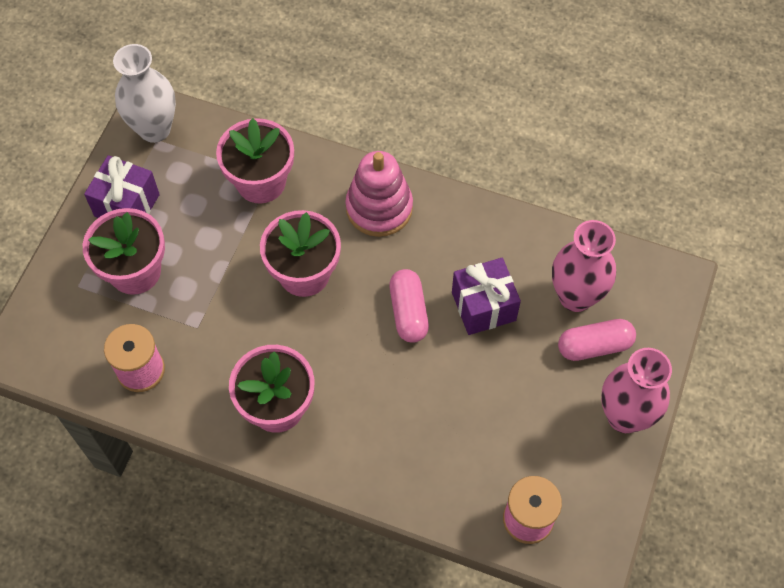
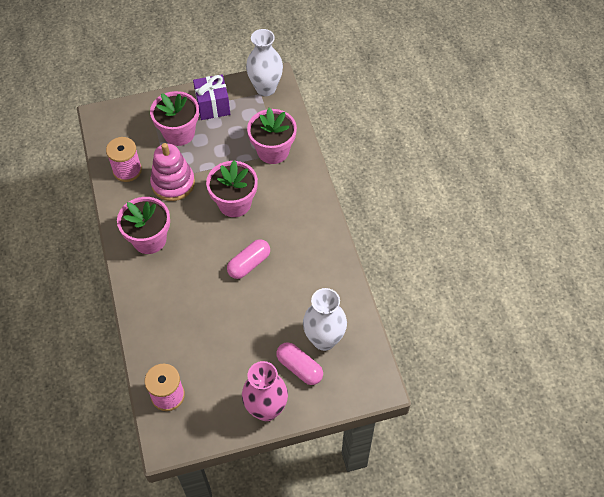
camera: 55 degrees right, 5 degrees down
pink stacking toy [345,151,413,237] -> pink stacking toy moved to [150,143,195,201]
purple gift [452,258,521,335] -> none
pink vase [552,220,616,312] -> white vase [303,288,347,351]

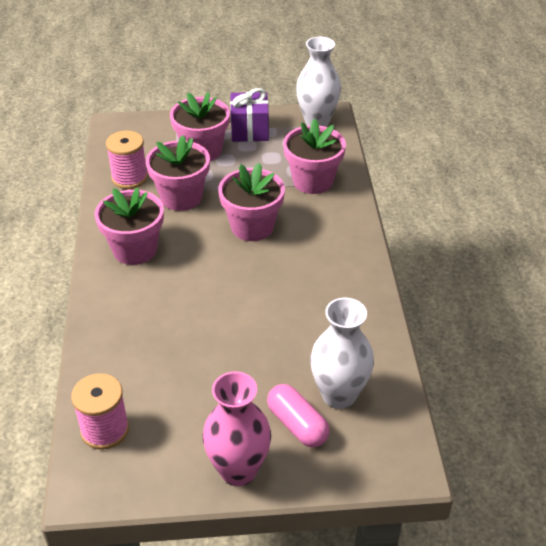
camera: 10 degrees right, 15 degrees down
pink stacking toy [150,143,195,201] -> pink flower pot [146,135,210,211]
pink capsule [227,239,270,279] -> none

